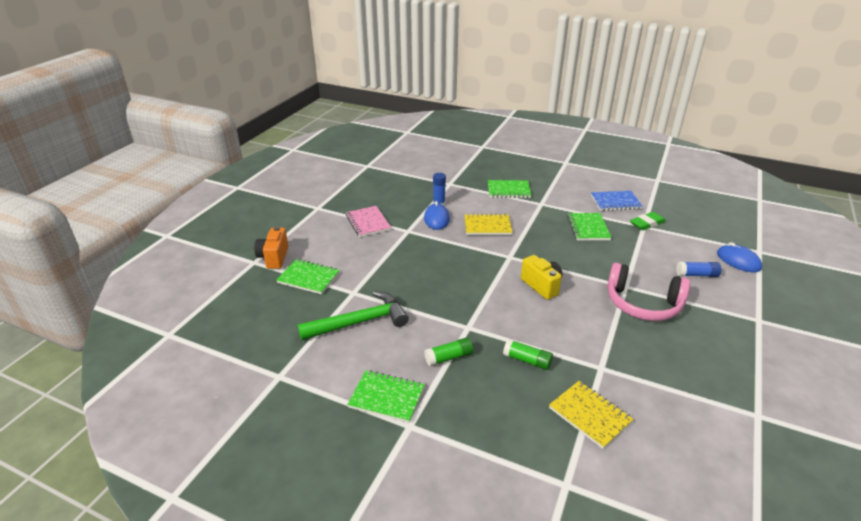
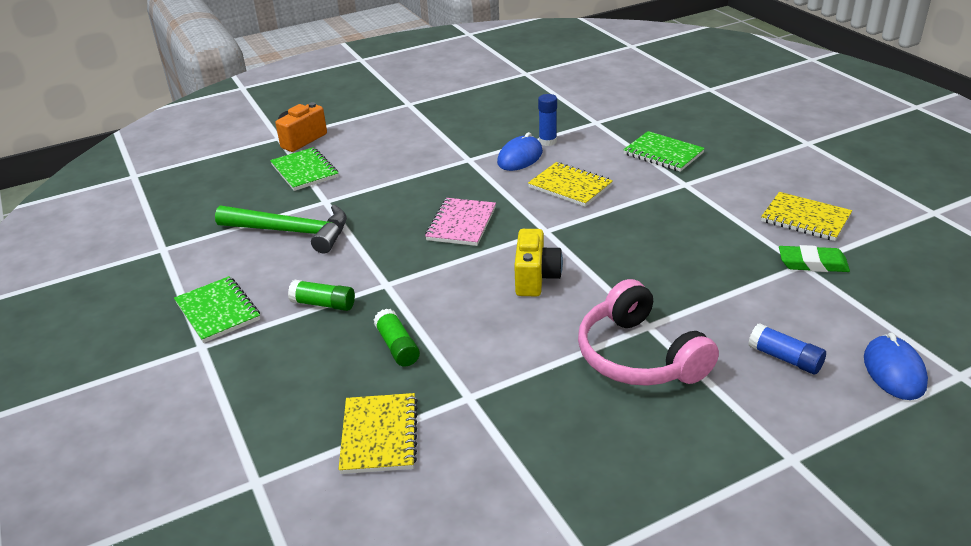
camera: 40 degrees right, 0 degrees up
pink notebook [346,206,391,237] -> pink notebook moved to [425,198,496,246]
green notebook [567,213,612,240] -> none
blue notebook [591,191,643,211] -> yellow notebook [761,192,852,241]

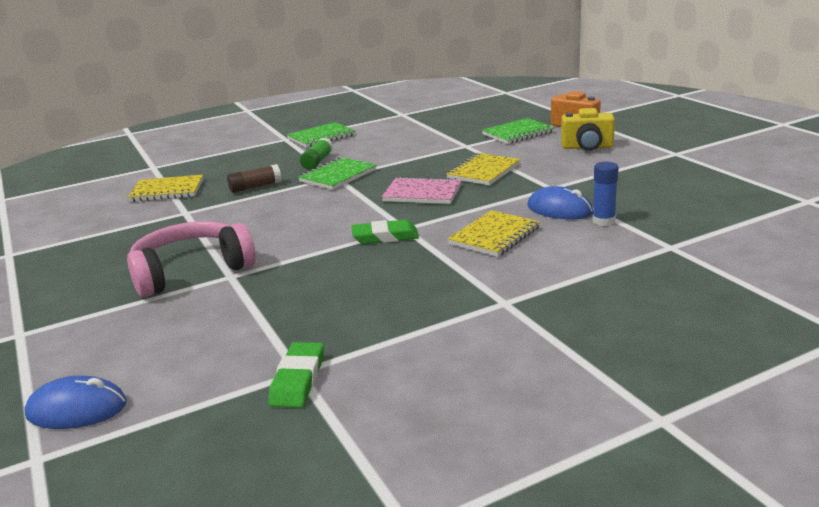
camera: 90 degrees right, 10 degrees down
green hammer [215,205,347,253] -> none
green glue stick [374,308,420,367] -> brown glue stick [227,164,282,193]
yellow camera [514,229,563,297] -> yellow camera moved to [561,108,615,151]
green notebook [623,131,705,172] -> green notebook moved to [298,157,377,190]
blue glue stick [748,323,826,374] -> none
yellow notebook [761,192,852,241] -> yellow notebook moved to [446,153,521,185]
none -> green eraser [352,220,419,244]

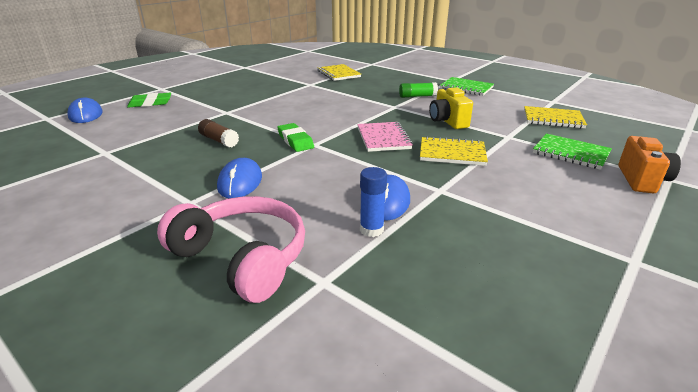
camera: 65 degrees right, 5 degrees up
pink headphones [127,221,256,297] -> pink headphones moved to [157,196,305,303]
brown glue stick [227,164,282,193] -> brown glue stick moved to [198,119,239,147]
green eraser [268,342,324,408] -> green eraser moved to [127,93,171,108]
green notebook [298,157,377,190] -> none
yellow notebook [448,210,540,257] -> yellow notebook moved to [524,106,587,129]
yellow camera [561,108,615,151] -> yellow camera moved to [429,86,473,129]
none -> blue mouse [217,158,262,198]

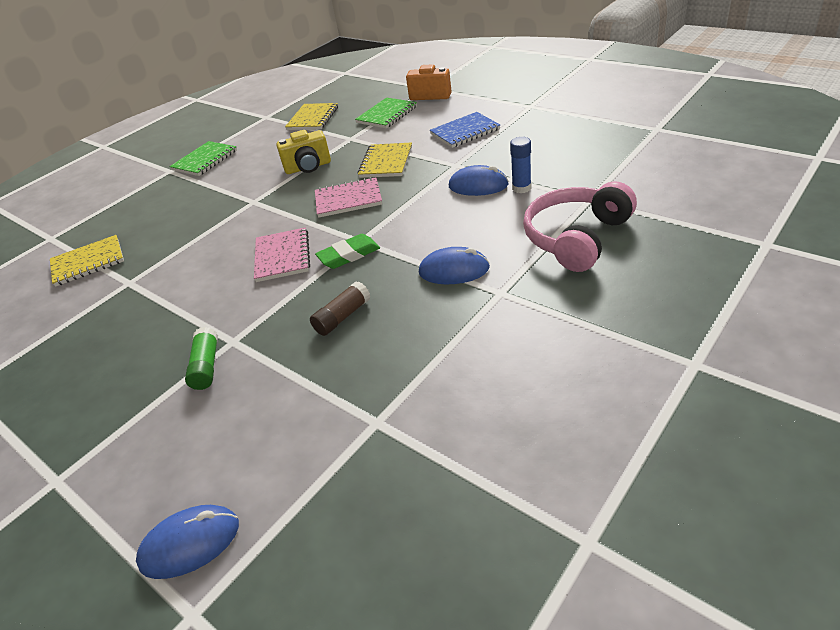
camera: 85 degrees left, 10 degrees up
green eraser [127,93,171,108] -> none
green glue stick [399,82,438,98] -> green glue stick moved to [185,327,218,390]
none -> pink notebook [254,228,310,282]
none -> blue notebook [430,112,500,148]

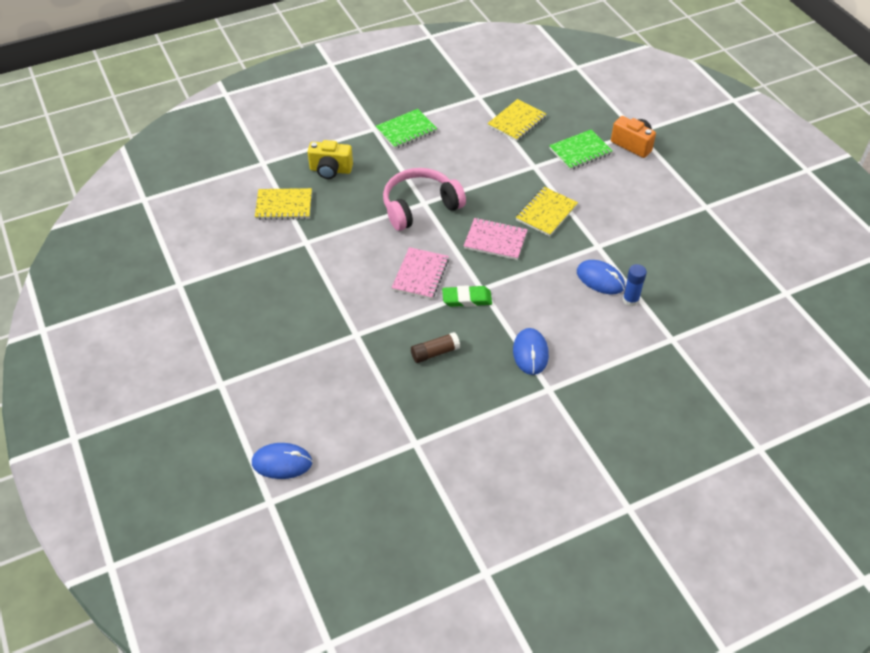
camera: 20 degrees right, 10 degrees up
green glue stick [185,327,218,390] -> none
yellow camera [276,130,331,174] -> yellow camera moved to [307,140,353,179]
blue mouse [419,247,490,284] -> blue mouse turned 60 degrees clockwise [513,328,549,375]
blue notebook [430,112,500,148] -> none
pink headphones [523,181,637,272] -> pink headphones moved to [383,168,466,231]

